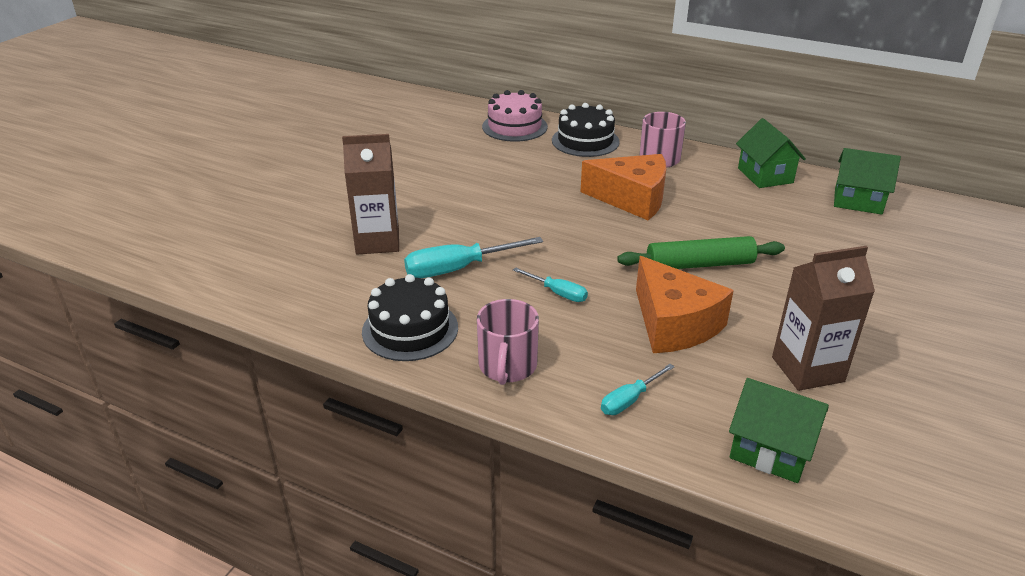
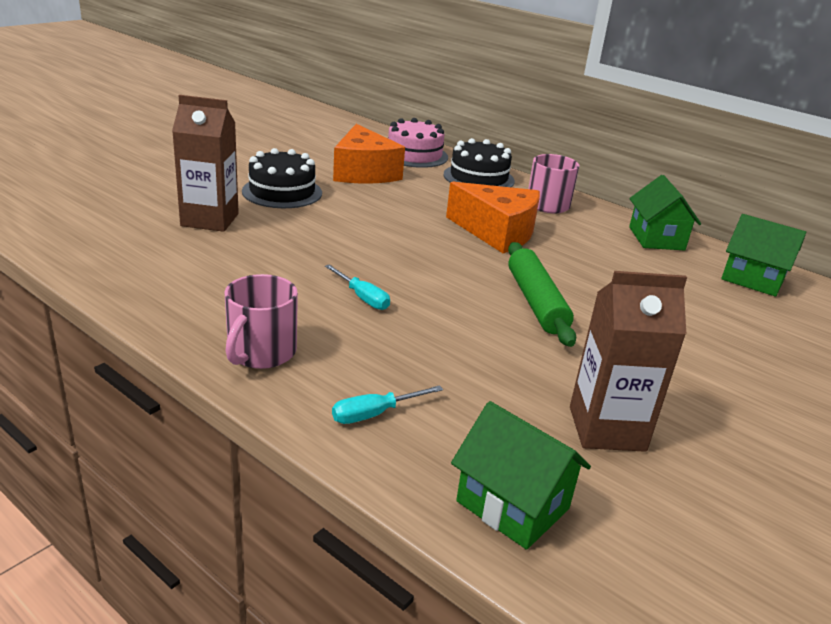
camera: 10 degrees right, 5 degrees down
black cake [362,274,458,361] -> black cake moved to [242,148,322,208]
turquoise screwdriver [404,237,543,278] -> none
green rolling pin [617,236,785,269] -> green rolling pin turned 75 degrees clockwise [508,242,576,347]
orange cheese [636,256,734,353] -> orange cheese moved to [333,124,405,184]

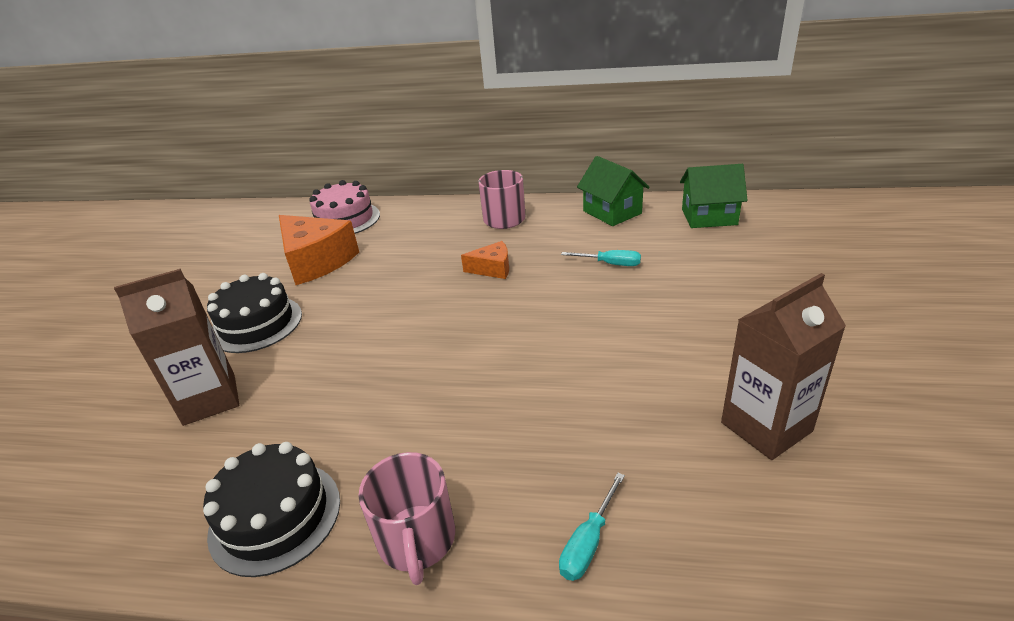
camera: 25 degrees left, 5 degrees up
turquoise screwdriver [325,264,390,310] -> turquoise screwdriver moved to [561,250,641,266]
black cake [444,138,515,187] -> black cake moved to [203,442,340,577]
orange cheese [446,182,540,253] -> orange cheese [461,241,509,279], size x0.52
green house [451,401,591,550] -> none
green rolling pin [508,242,576,347] -> none

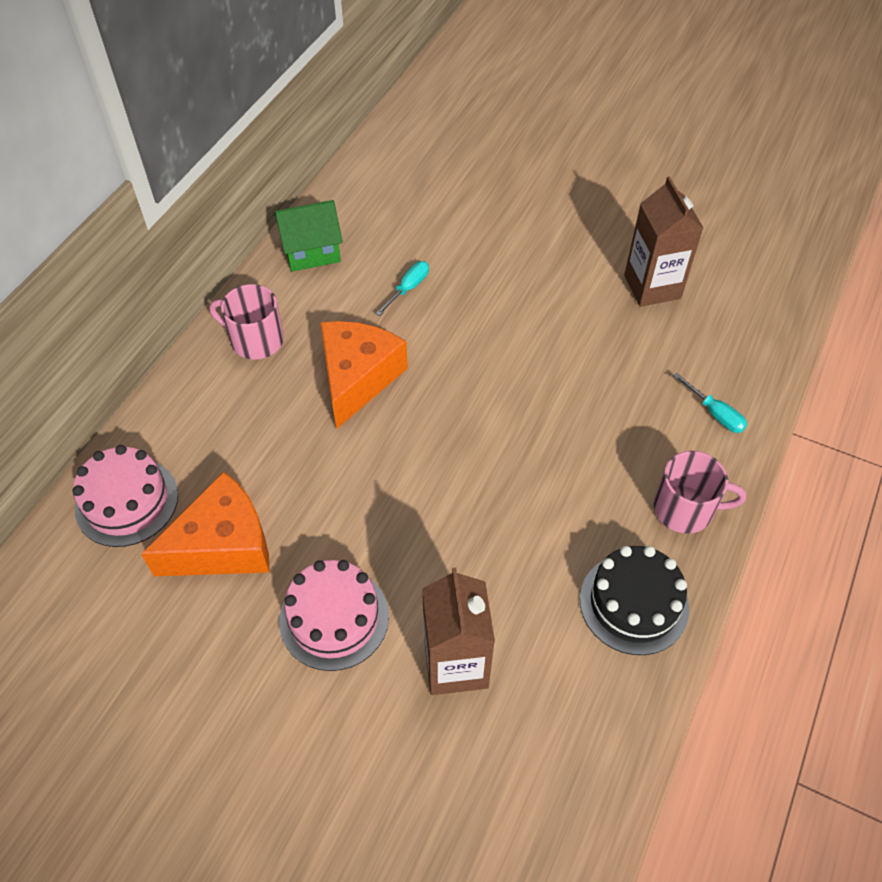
camera: 75 degrees left, 20 degrees up
black cake [207,273,302,353] -> pink cake [279,560,389,671]
orange cheese [461,241,509,279] -> orange cheese [321,321,408,429], size x1.94
green house [680,164,748,228] -> none

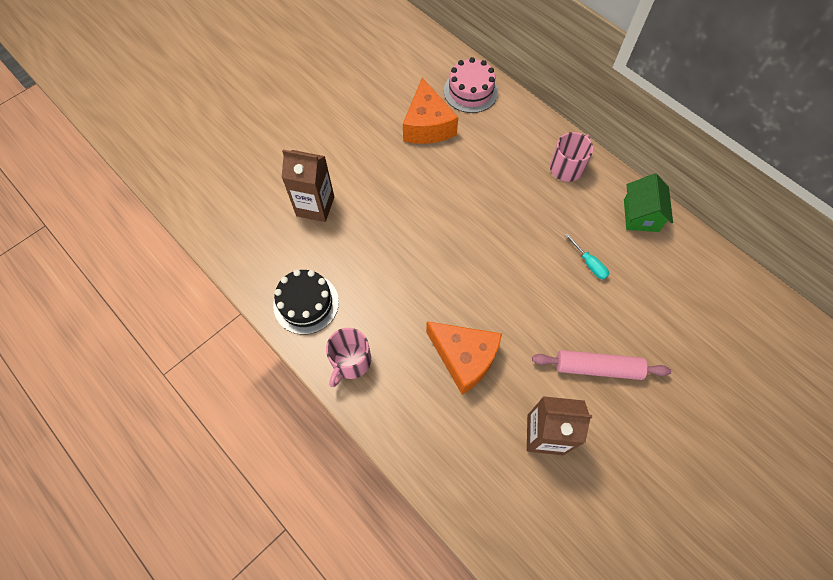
camera: 110 degrees right, 10 degrees up
pink cake [279,560,389,671] -> none
orange cheese [321,321,408,429] -> orange cheese moved to [426,321,502,395]
turquoise screwdriver [673,373,747,433] -> none
none -> pink rolling pin [532,350,671,380]

